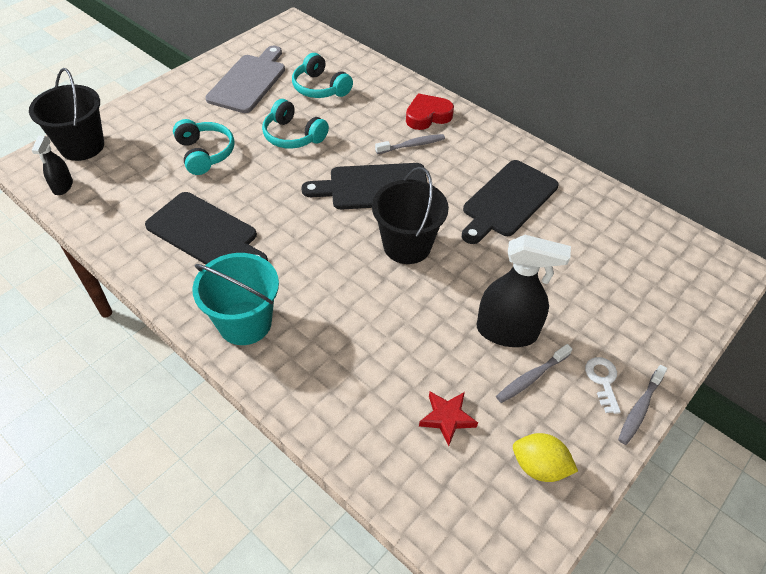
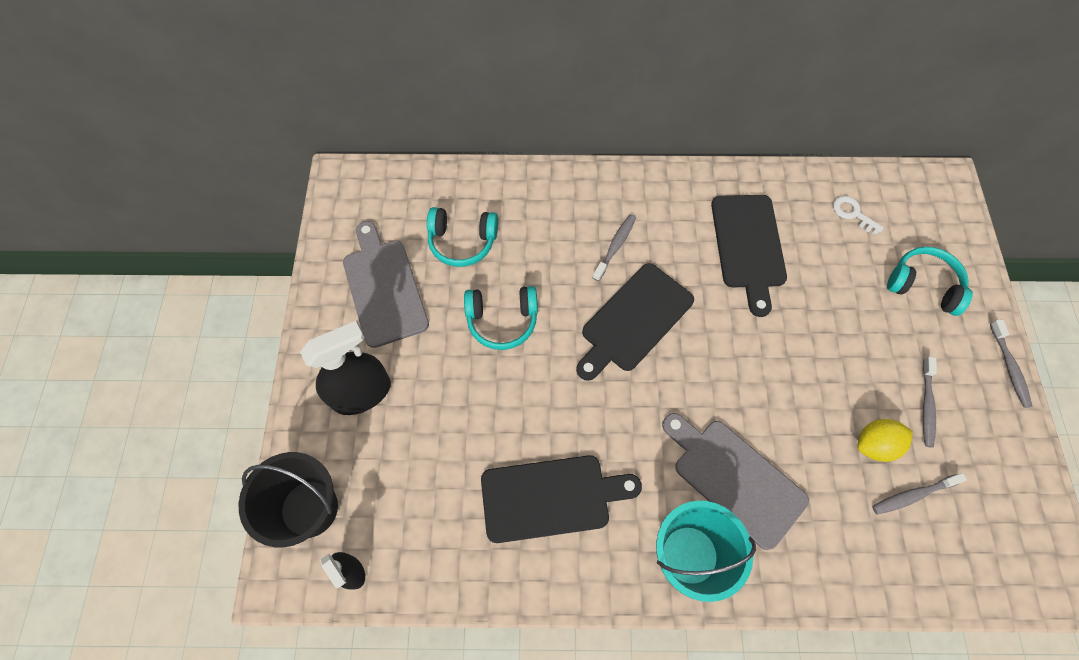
camera: 40 degrees left, 15 degrees up
turquoise headphones [173,119,235,175] -> turquoise headphones moved to [887,247,973,316]
black bucket [372,167,449,264] -> none
red heart [406,93,454,130] -> none
red star [419,392,478,446] -> grey toothbrush [872,473,967,515]
black spray bottle [477,235,571,347] -> black spray bottle moved to [300,321,391,415]
yellow lemon [513,433,578,482] -> yellow lemon moved to [857,419,913,462]
white key [585,357,621,414] -> white key moved to [833,196,884,236]
none -> grey cutting board [662,413,809,550]

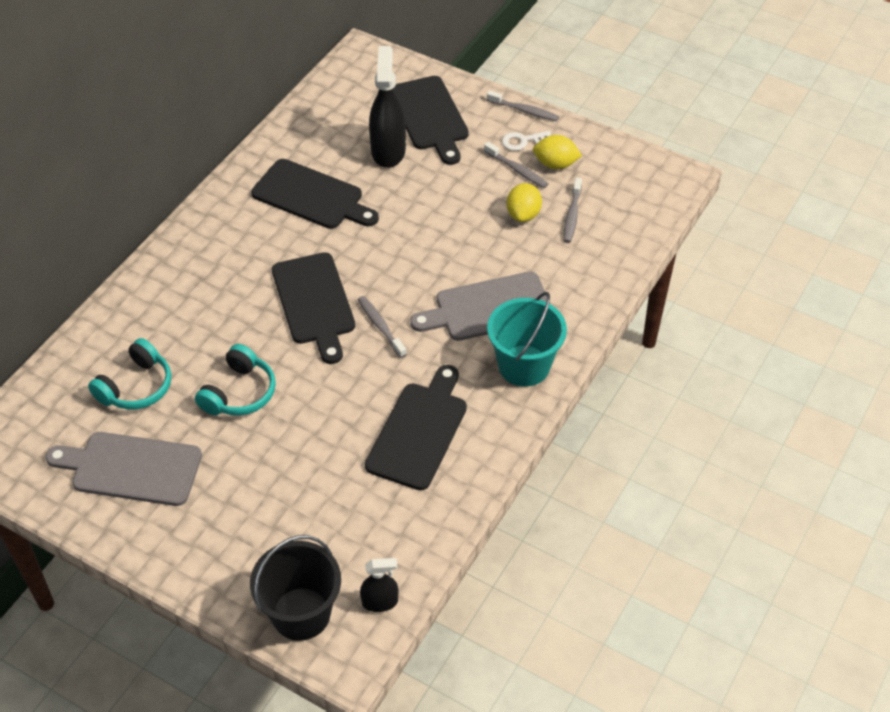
camera: 60 degrees left, 15 degrees down
black spray bottle [300,321,391,415] -> black spray bottle moved to [369,46,406,168]
grey toothbrush [593,214,636,281] -> grey toothbrush moved to [358,296,407,358]
white key [833,196,884,236] -> white key moved to [502,131,551,151]
turquoise headphones [887,247,973,316] -> black cutting board [393,76,469,165]
none -> yellow lemon [533,135,582,169]

